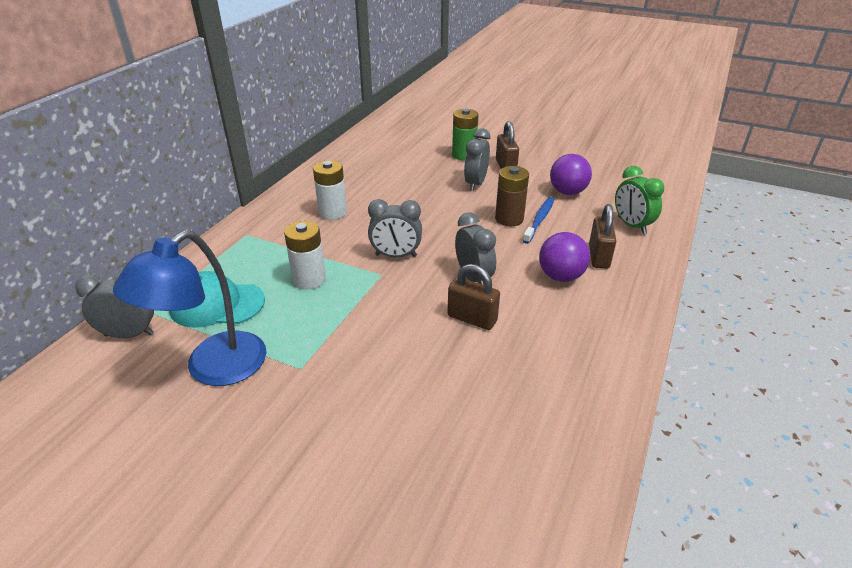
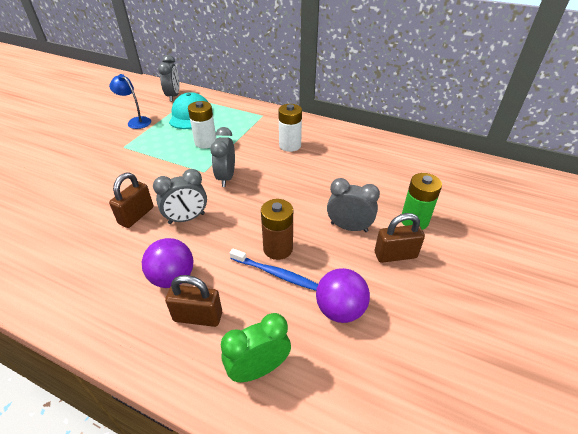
camera: 90 degrees right, 5 degrees up
blue lamp [113,230,266,386] -> blue lamp [109,74,151,129], size x0.57

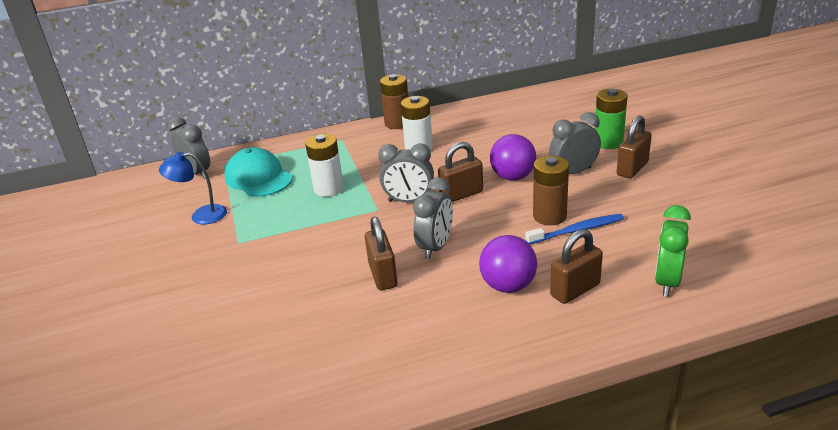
camera: 40 degrees left, 10 degrees down
grey clock [210,127,235,187] -> grey clock turned 45 degrees counterclockwise [378,143,434,202]
purple ball [316,268,370,323] -> purple ball moved to [490,134,536,181]
none -> brown battery [380,74,408,129]
none -> brown padlock [438,142,483,202]

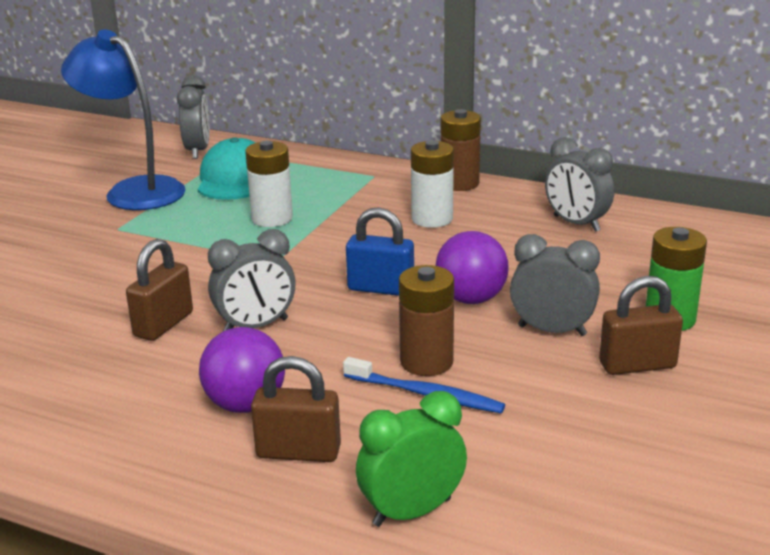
camera: 40 degrees right, 5 degrees down
blue lamp [159,152,227,224] -> blue lamp [61,29,186,210], size x1.77
grey clock [378,143,434,202] -> grey clock moved to [545,137,614,232]
brown padlock [438,142,483,202] -> blue padlock [346,207,414,296]

